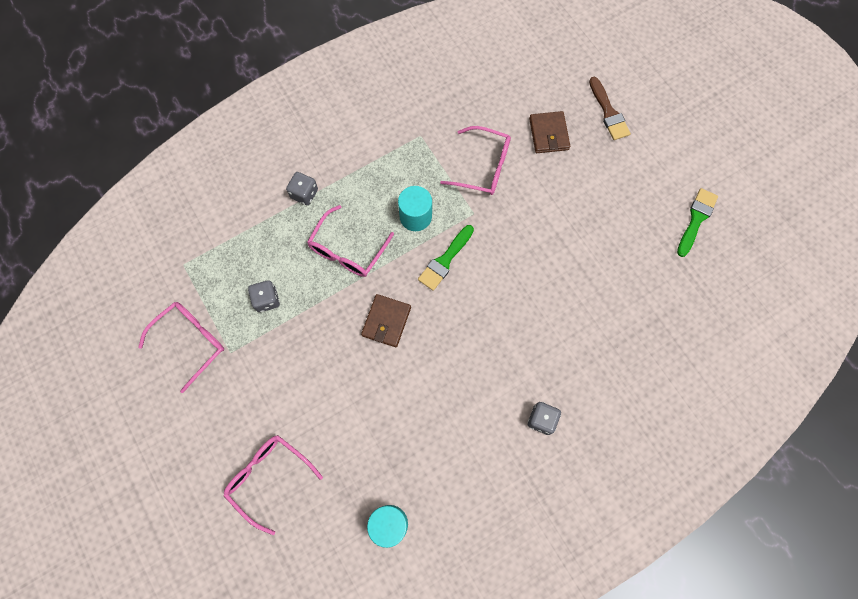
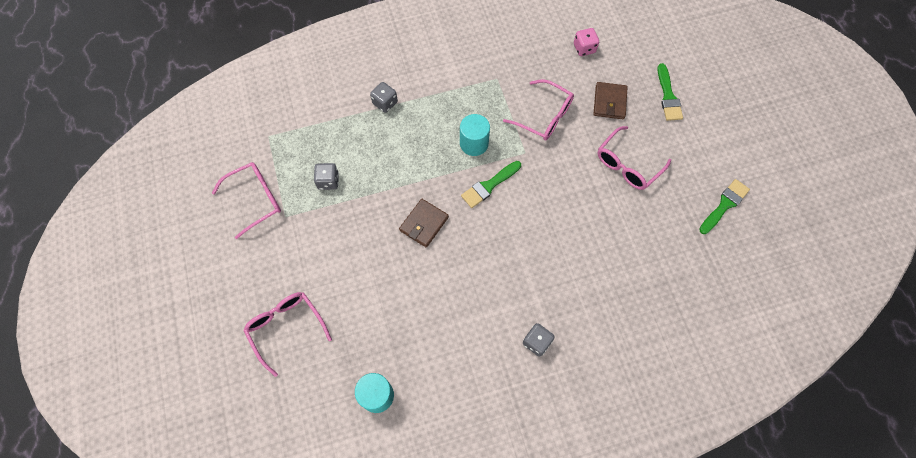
camera: 15 degrees right, 5 degrees down
pink glasses [307,205,394,277] -> pink glasses moved to [597,126,671,190]
brown brush [589,77,631,140] -> green brush [657,63,683,121]
none -> pink dice [574,28,599,56]

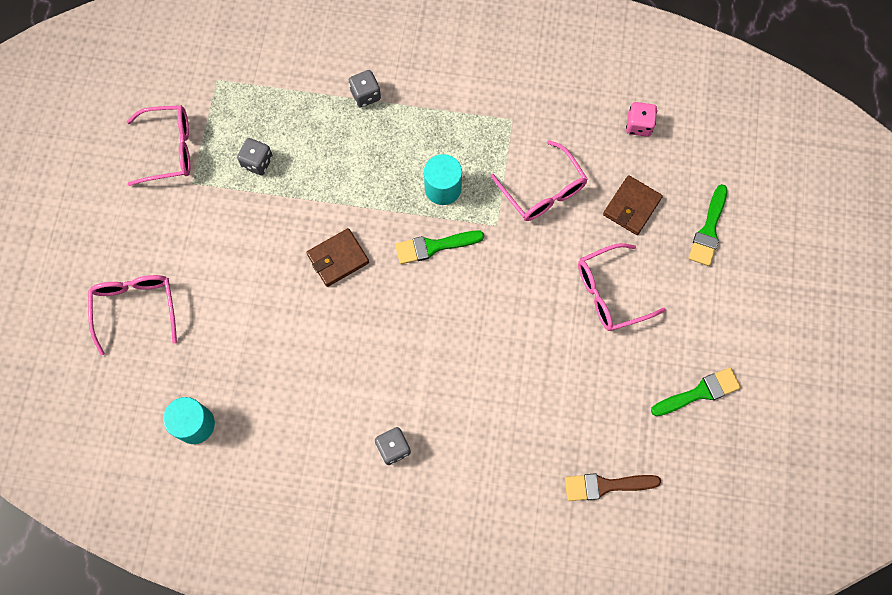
camera: 25 degrees right, 5 degrees up
none -> brown brush [565,473,661,501]

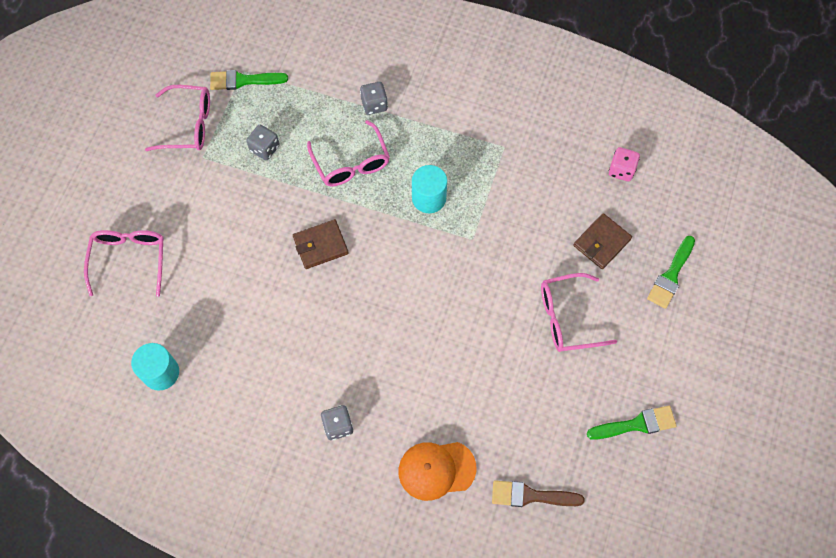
camera: 10 degrees right, 5 degrees down
green brush [395,231,484,264] -> green brush moved to [210,70,288,90]
pink glasses [491,140,587,221] -> pink glasses moved to [307,120,390,186]
none -> orange cap [399,442,477,501]

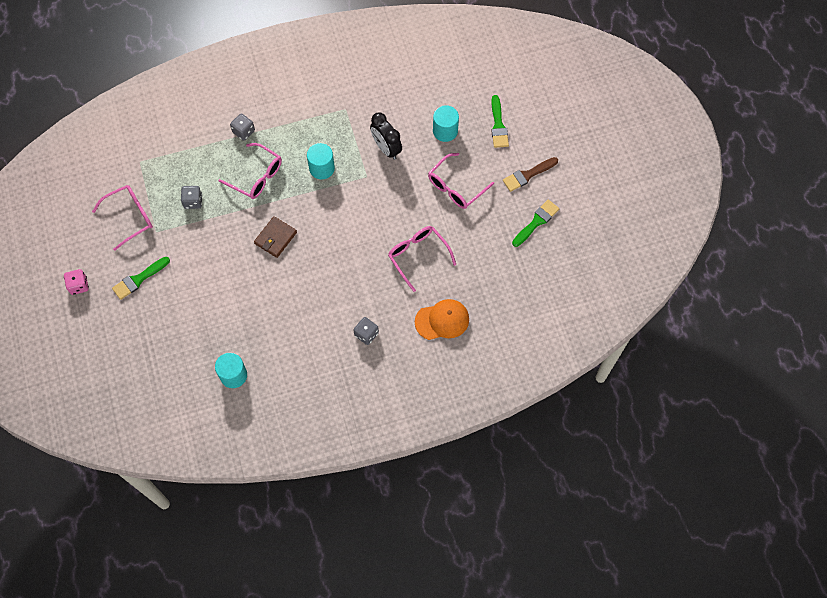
camera: 35 degrees left, 0 degrees up
pink glasses [84,230,164,297] -> pink glasses moved to [388,226,456,292]
green brush [210,70,288,90] -> green brush moved to [112,257,170,300]
orange cap [399,442,477,501] -> orange cap turned 150 degrees counterclockwise [415,299,469,340]
brown brush [492,480,585,507] -> brown brush moved to [503,157,558,192]
brown wallet [573,213,632,269] -> turquoise cylinder [433,105,459,142]
pink dice [609,147,640,182] -> pink dice moved to [64,269,89,295]
none -> black clock [370,112,402,160]

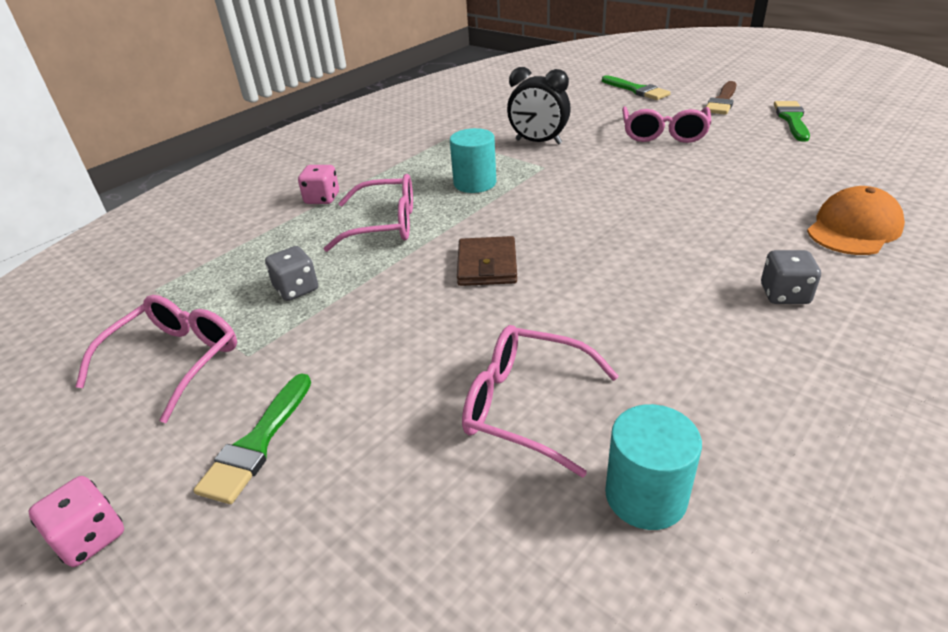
camera: 30 degrees left, 30 degrees down
grey dice [230,113,255,141] -> pink dice [298,165,339,204]
pink glasses [388,226,456,292] -> pink glasses moved to [462,325,619,478]
turquoise cylinder [433,105,459,142] -> none

